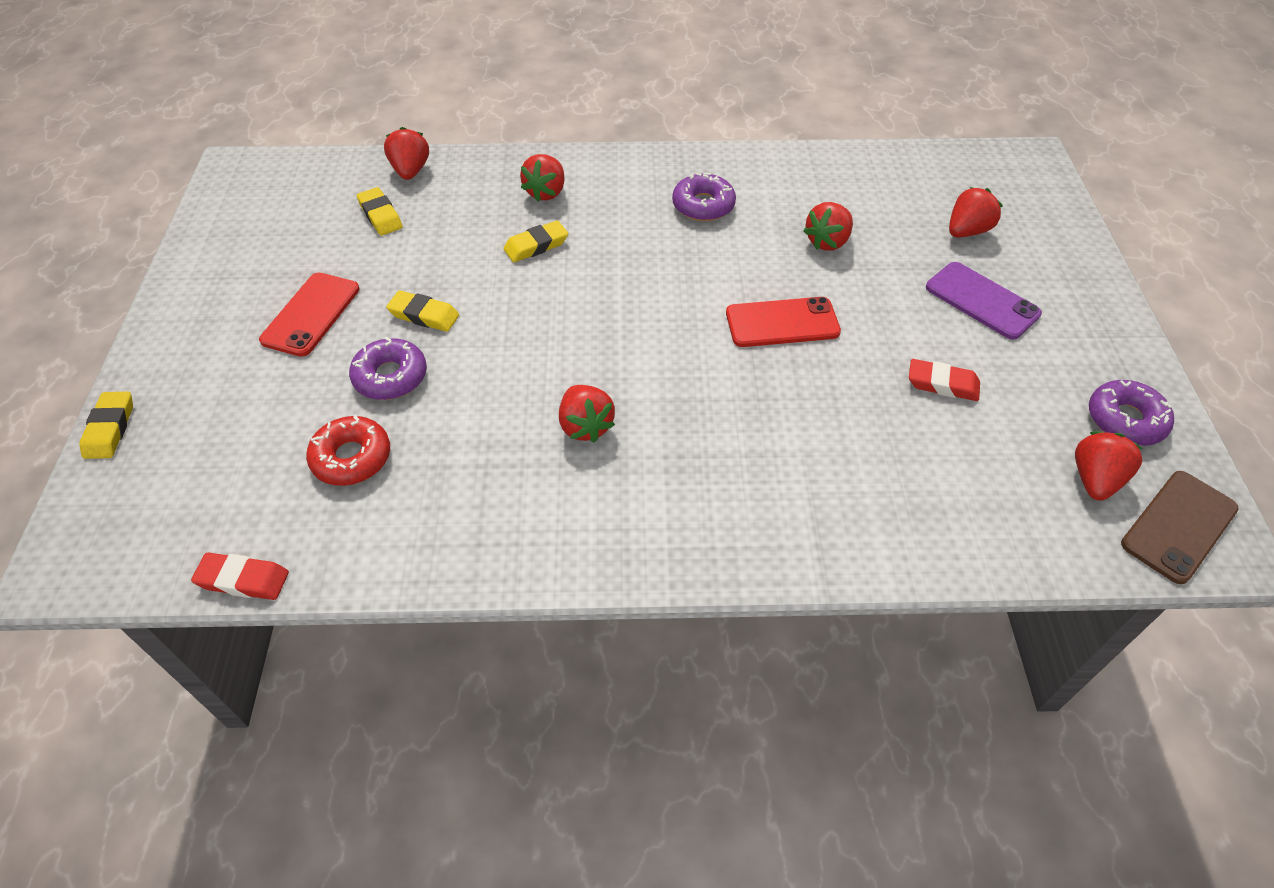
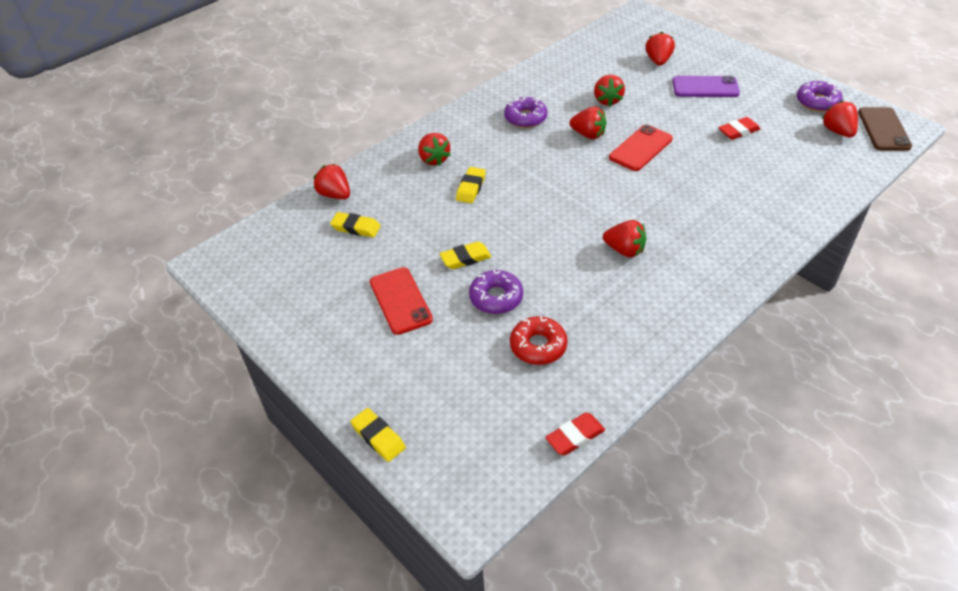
camera: 40 degrees left, 5 degrees down
none -> red strawberry [569,107,607,139]

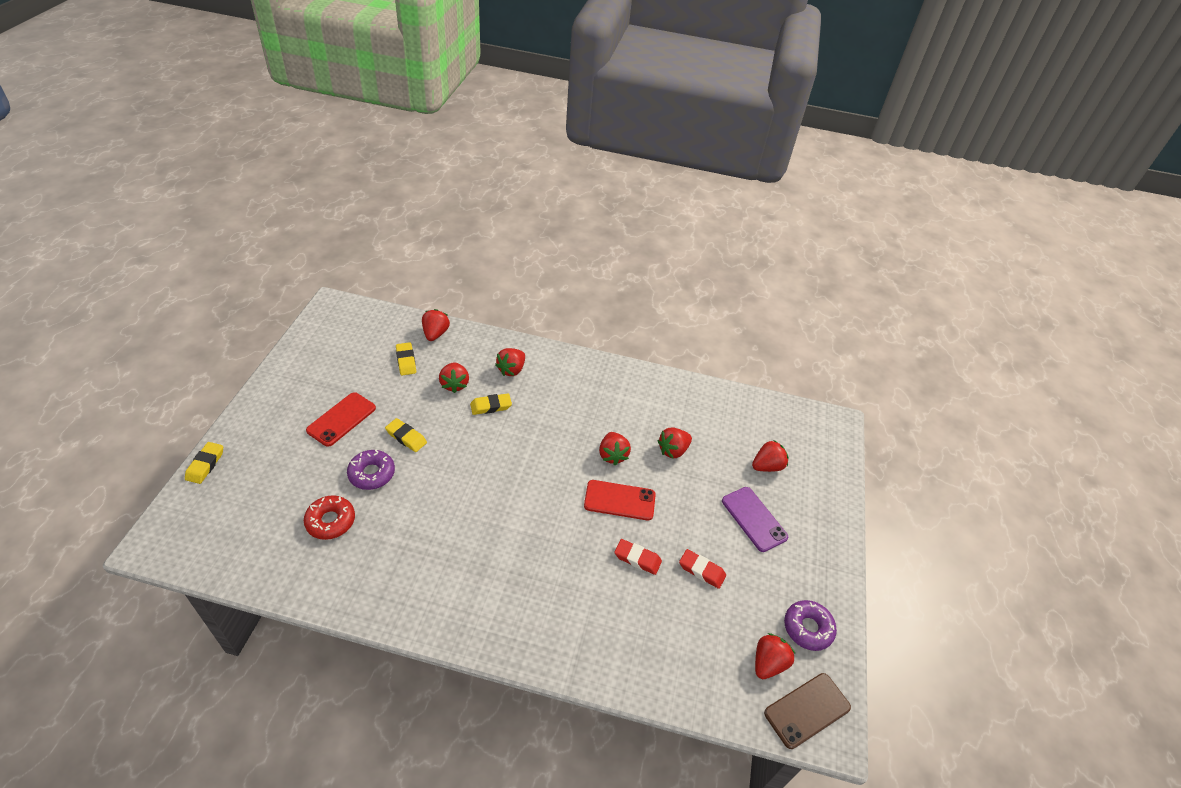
camera: 50 degrees right, 0 degrees up
purple donut [504,97,547,128] -> none
red eraser [545,413,605,455] -> red eraser moved to [614,539,662,575]
red strawberry [603,220,646,258] -> red strawberry moved to [439,363,469,393]

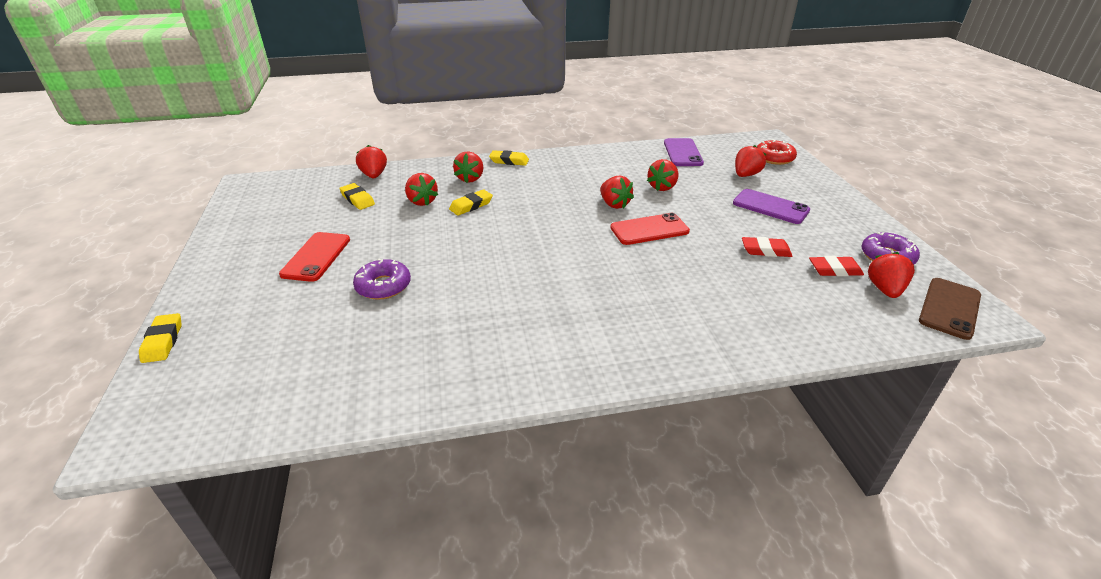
camera: 20 degrees left, 10 degrees down
red donut [304,495,355,540] -> red donut moved to [757,139,797,165]
yellow eraser [385,418,427,452] -> yellow eraser moved to [489,150,529,166]
red eraser [614,539,662,575] -> red eraser moved to [809,256,864,276]
none -> purple phone [664,138,704,166]

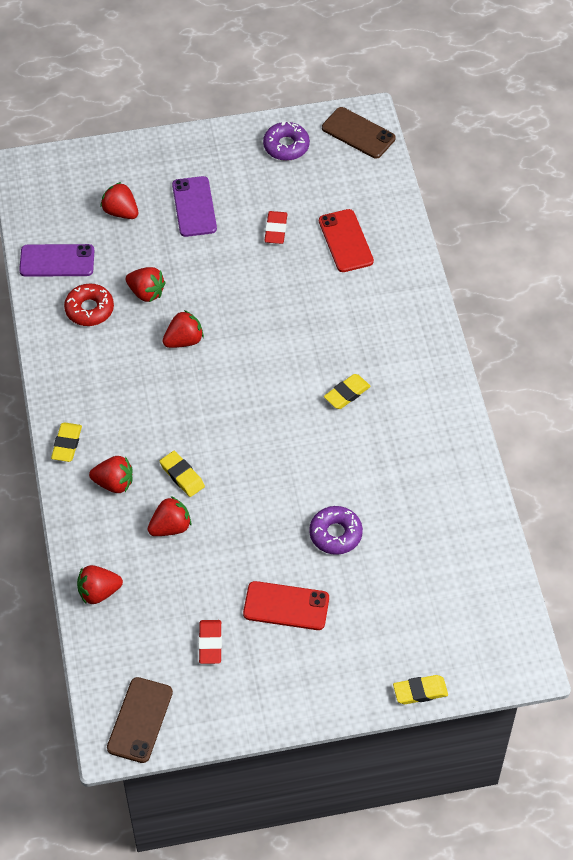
camera: 90 degrees left, 20 degrees up
yellow eraser [339,183,375,210] -> yellow eraser moved to [324,374,371,409]
red phone [610,213,690,245] -> red phone moved to [319,209,374,272]
purple phone [733,189,810,224] -> purple phone turned 45 degrees counterclockwise [172,176,217,237]
red donut [757,139,797,165] -> red donut moved to [64,284,114,326]
red eraser [809,256,864,276] -> red eraser moved to [199,620,222,664]
red strawberry [868,252,915,298] -> none
none -> brown phone [107,677,173,763]

